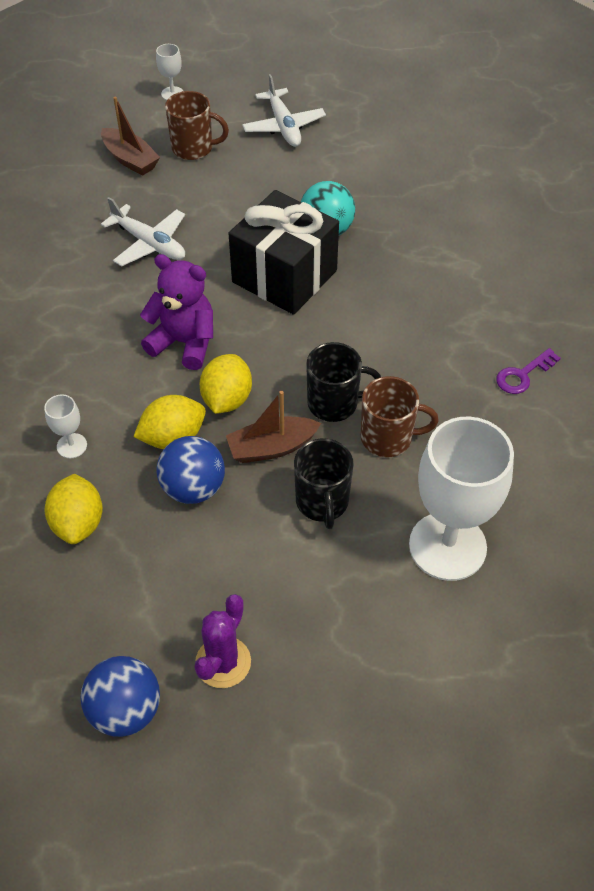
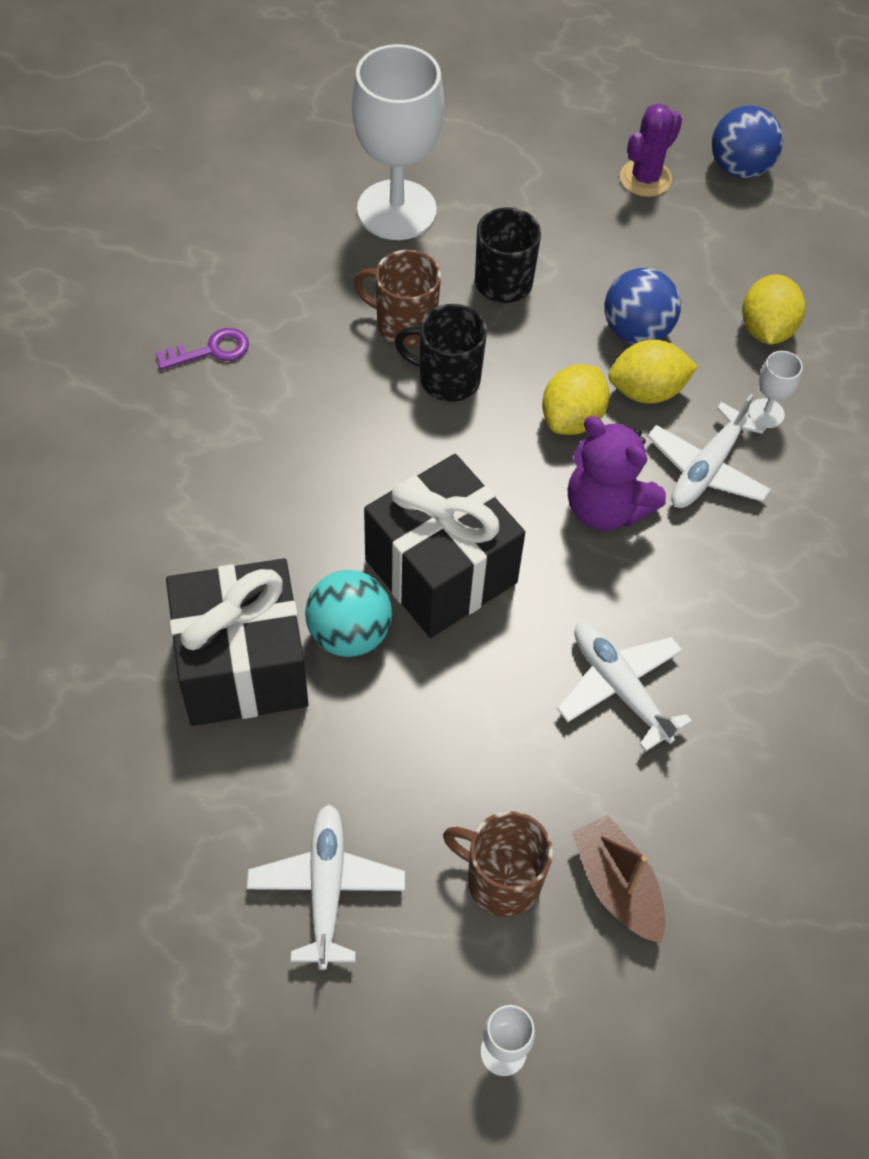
camera: 165 degrees left, 5 degrees up
brown boat [226,391,321,463] -> none
none -> black gift [166,558,308,726]
none -> white plane [648,394,771,508]

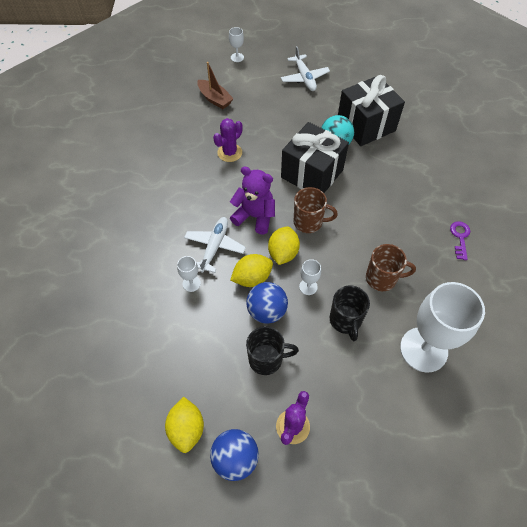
camera: 165 degrees right, 0 degrees up
purple key [156,328,249,370] -> purple key turned 135 degrees clockwise [450,221,470,260]
black mug [395,304,487,402] -> black mug moved to [246,326,299,375]
brown mug [443,811,553,917] -> brown mug moved to [294,187,338,233]
white plane [557,623,692,752] -> purple cactus [213,118,243,162]
yellow lemon [742,274,805,345] -> yellow lemon moved to [165,397,204,453]
none -> white goblet [299,259,321,295]

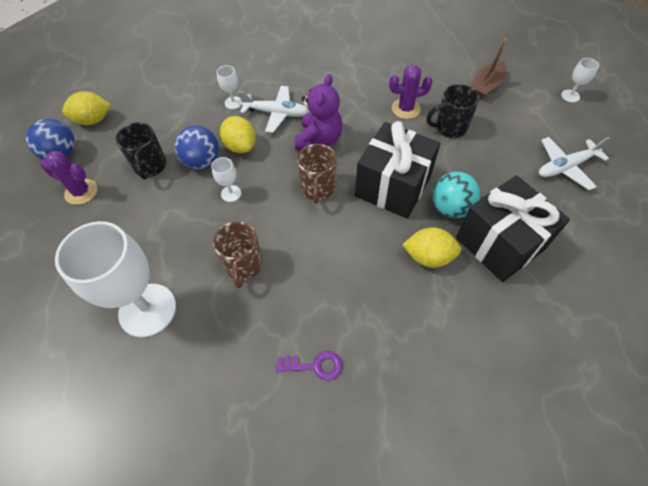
camera: 85 degrees right, 0 degrees up
purple cactus [213,118,243,162] -> purple cactus turned 45 degrees counterclockwise [389,65,433,119]
yellow lemon [268,226,300,265] -> yellow lemon moved to [402,228,461,268]
black mug [330,285,370,341] -> black mug moved to [426,84,480,138]

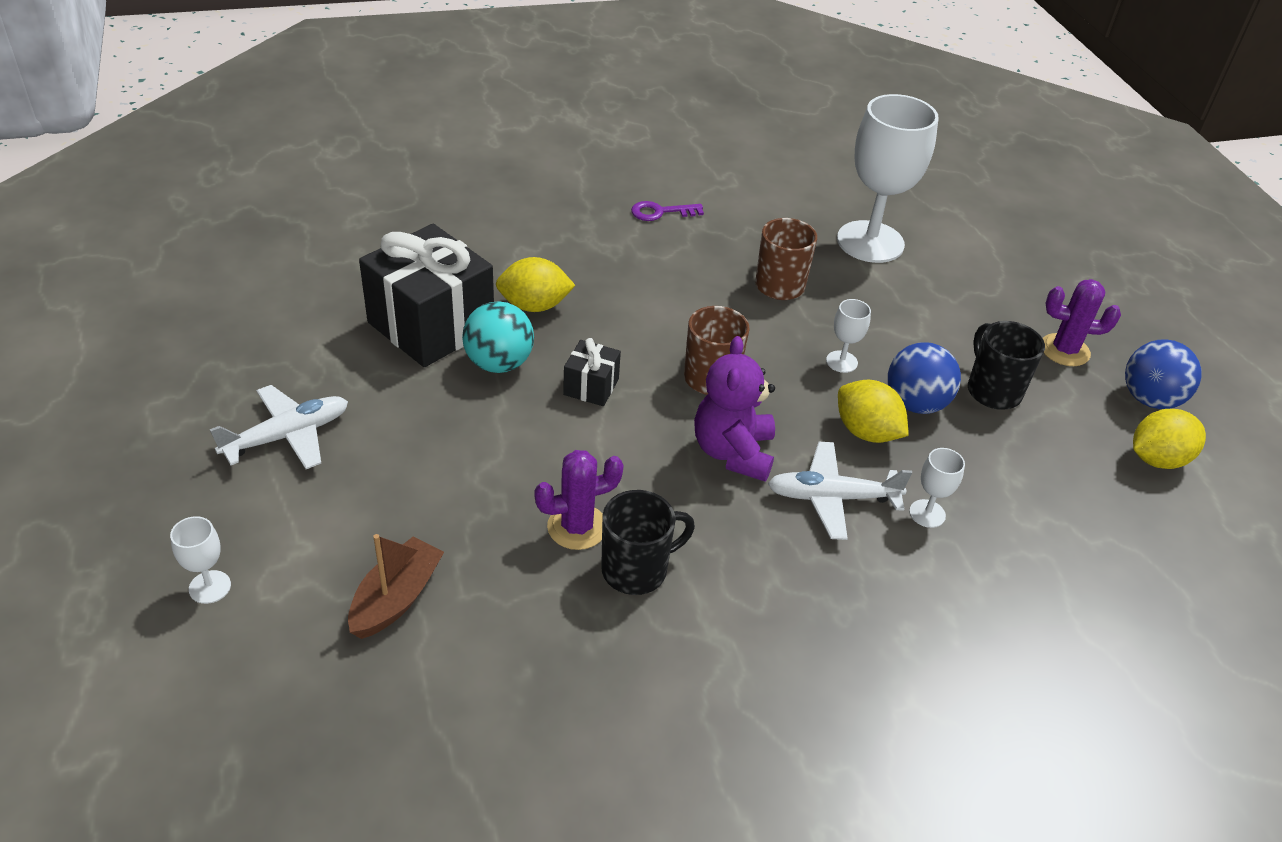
camera: 165 degrees right, 15 degrees down
black gift [355,121,441,219] -> black gift [563,338,621,406], size x0.46
black mug [426,84,480,138] -> black mug moved to [601,490,695,595]

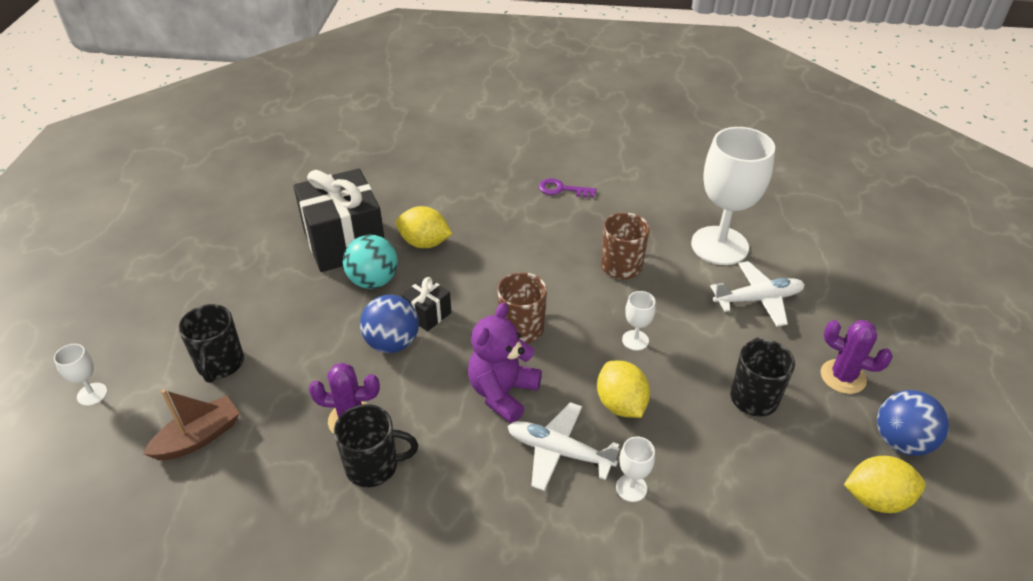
camera: 25 degrees right, 0 degrees up
white plane [209,385,348,469] -> white plane moved to [710,261,805,326]
blue ball [888,342,961,414] -> blue ball moved to [360,295,419,353]
none -> black mug [178,304,244,383]

